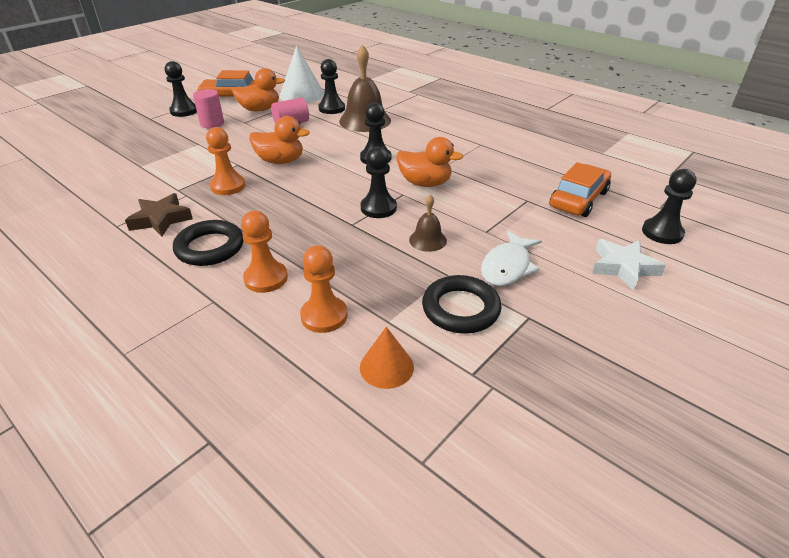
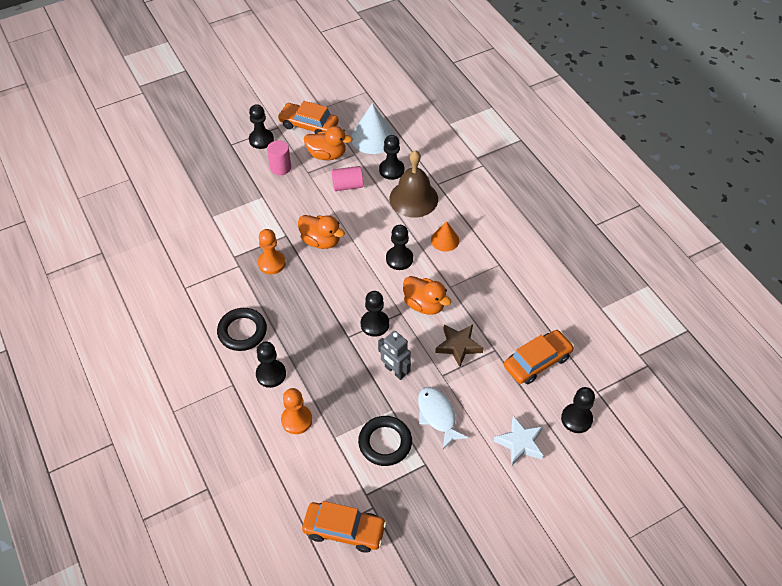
camera: 20 degrees right, 15 degrees up
brown star [125,193,193,236] -> brown star moved to [435,324,484,367]
orange pawn [241,211,288,293] -> black pawn [256,342,286,388]
orange cone [360,327,414,389] -> orange cone moved to [431,221,459,252]
brown bell [409,195,447,252] -> grey robot [378,331,411,380]
white fish [481,230,542,286] -> white fish turned 105 degrees clockwise [418,387,469,449]
none -> orange car [302,501,387,552]

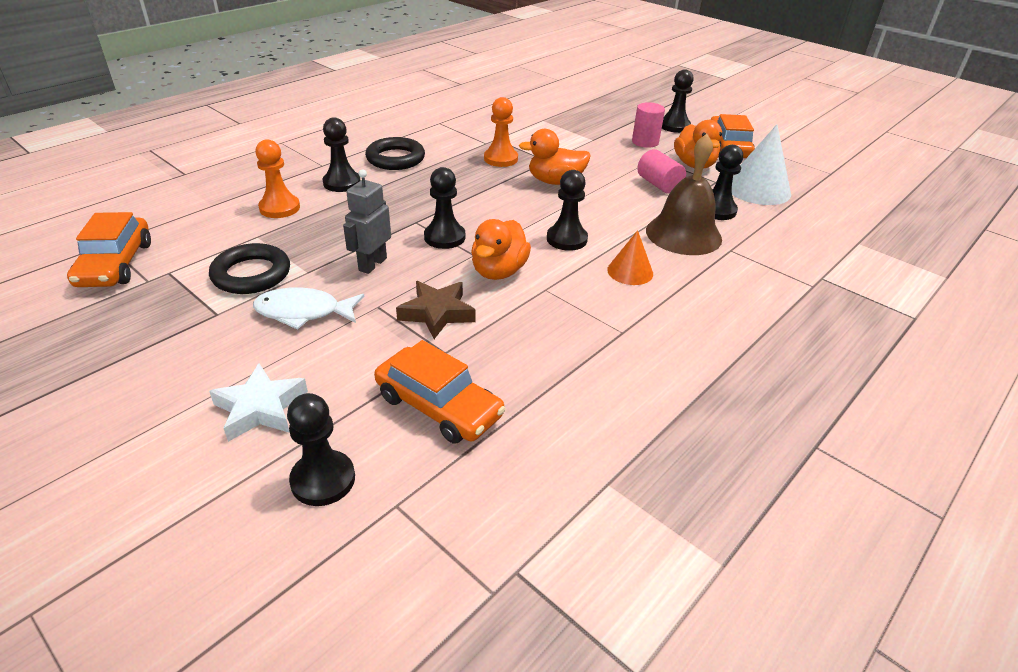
camera: 70 degrees right, 15 degrees down
orange duck [298,215,345,249] -> orange duck turned 75 degrees clockwise [519,129,591,185]
white fish [418,387,469,449] -> white fish turned 135 degrees counterclockwise [253,287,364,330]

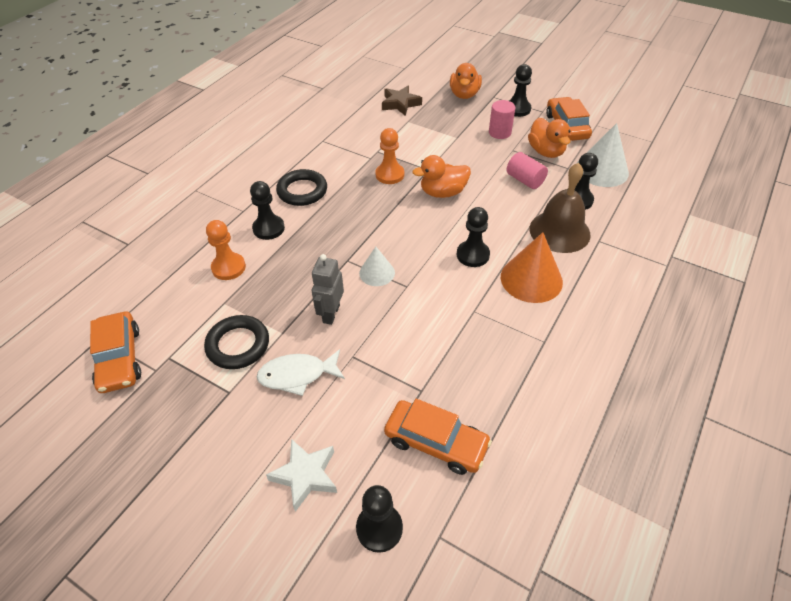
camera: 10 degrees left, 10 degrees up
brown star [396,281,475,339] -> brown star moved to [382,86,422,116]
black pawn [424,167,465,249] -> white cone [359,247,395,286]
orange duck [471,219,531,280] -> orange duck moved to [450,63,482,99]
orange cone [607,230,653,285] -> orange cone [501,232,563,303], size x1.71

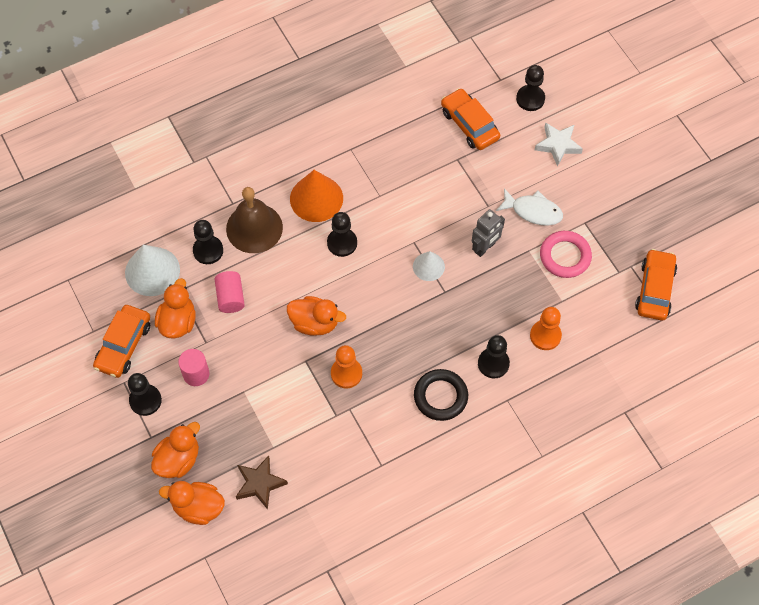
camera: 150 degrees left, 15 degrees up
black ring [204,315,269,369] -> pink ring [540,231,592,278]
none -> orange duck [159,481,225,525]

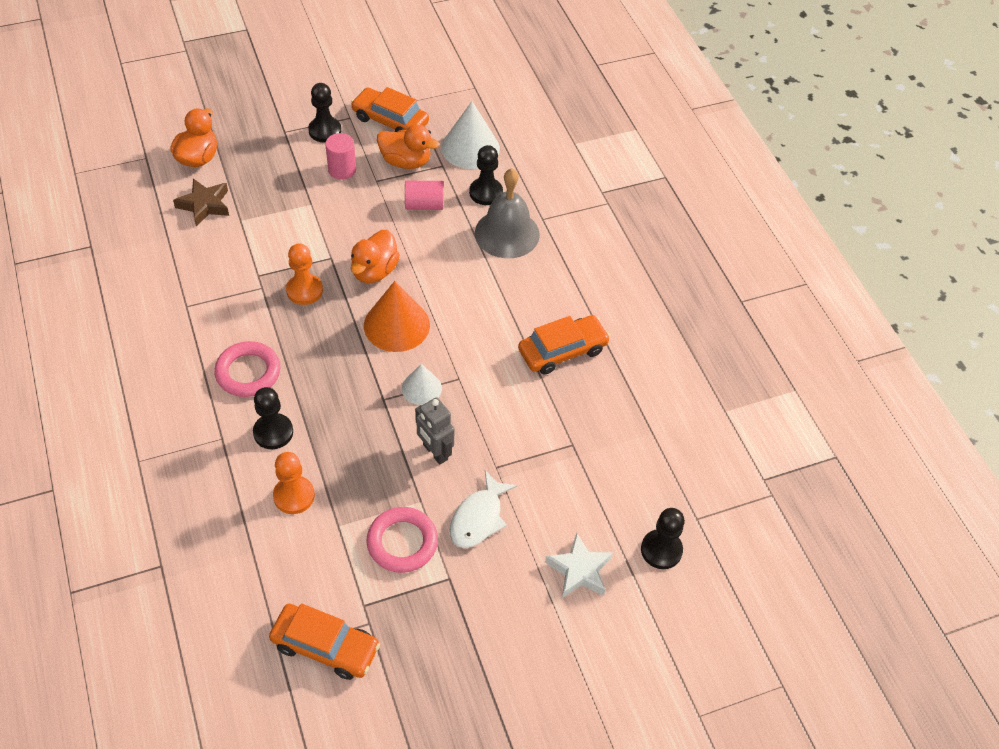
camera: 95 degrees right, 10 degrees down
orange duck [151,422,200,478] -> none
brown bell [226,187,283,253] -> grey bell [475,168,540,258]
orange cone [290,170,343,222] -> orange cone moved to [364,281,430,352]
black pawn [327,212,357,257] -> none
black ring [414,369,468,421] -> pink ring [214,341,281,397]
orange car [441,88,500,150] -> orange car moved to [518,315,610,374]

